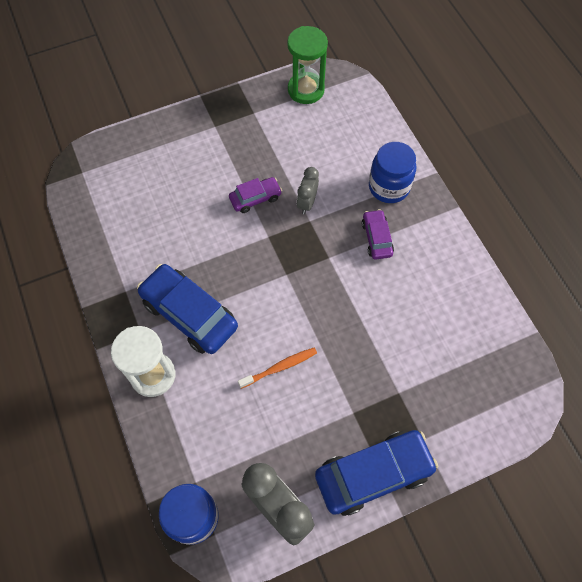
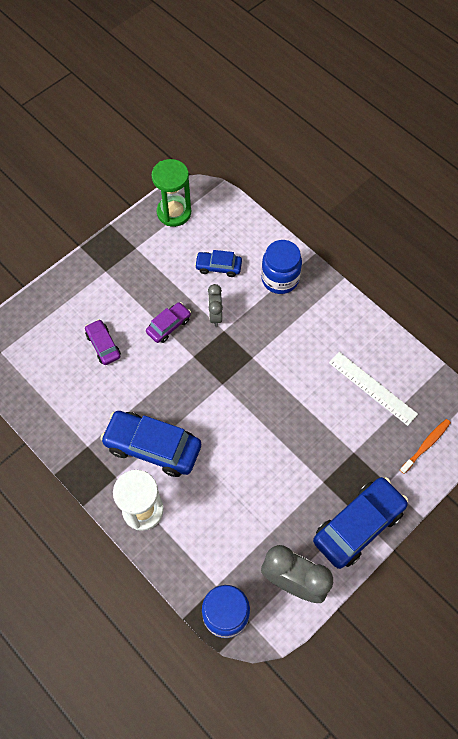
camera: 20 degrees left, 0 degrees up
orange toothbrush [238,348,317,389] -> orange toothbrush moved to [400,419,451,474]
purple car [362,209,394,260] -> purple car moved to [85,319,121,365]
none -> blue car [195,250,242,277]
none -> white ruler [329,352,418,426]

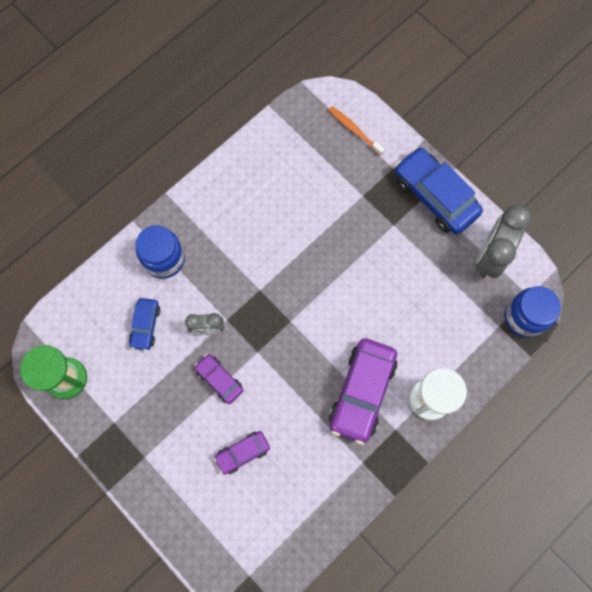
camera: 90 degrees left, 10 degrees up
blue car [100,411,201,477] -> purple car [329,338,397,445]
white ruler [329,352,418,426] -> none

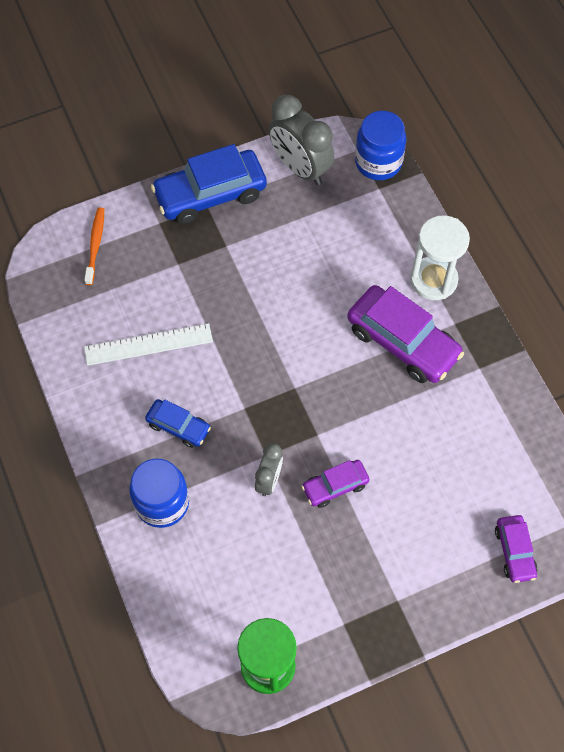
camera: 70 degrees left, 10 degrees down
blue car [129,298,160,351] -> blue car moved to [145,399,211,448]
purple car [214,431,270,474] -> purple car moved to [495,515,538,583]
orange toothbrush [329,106,385,156] -> orange toothbrush turned 120 degrees clockwise [84,207,104,285]
none -> white ruler [84,323,213,366]

